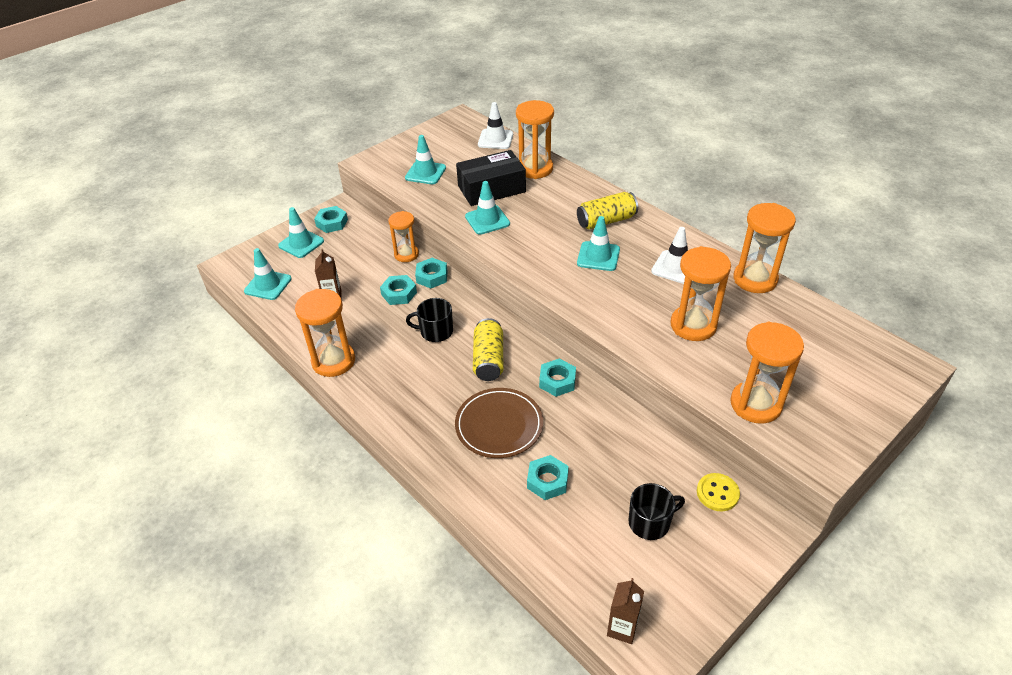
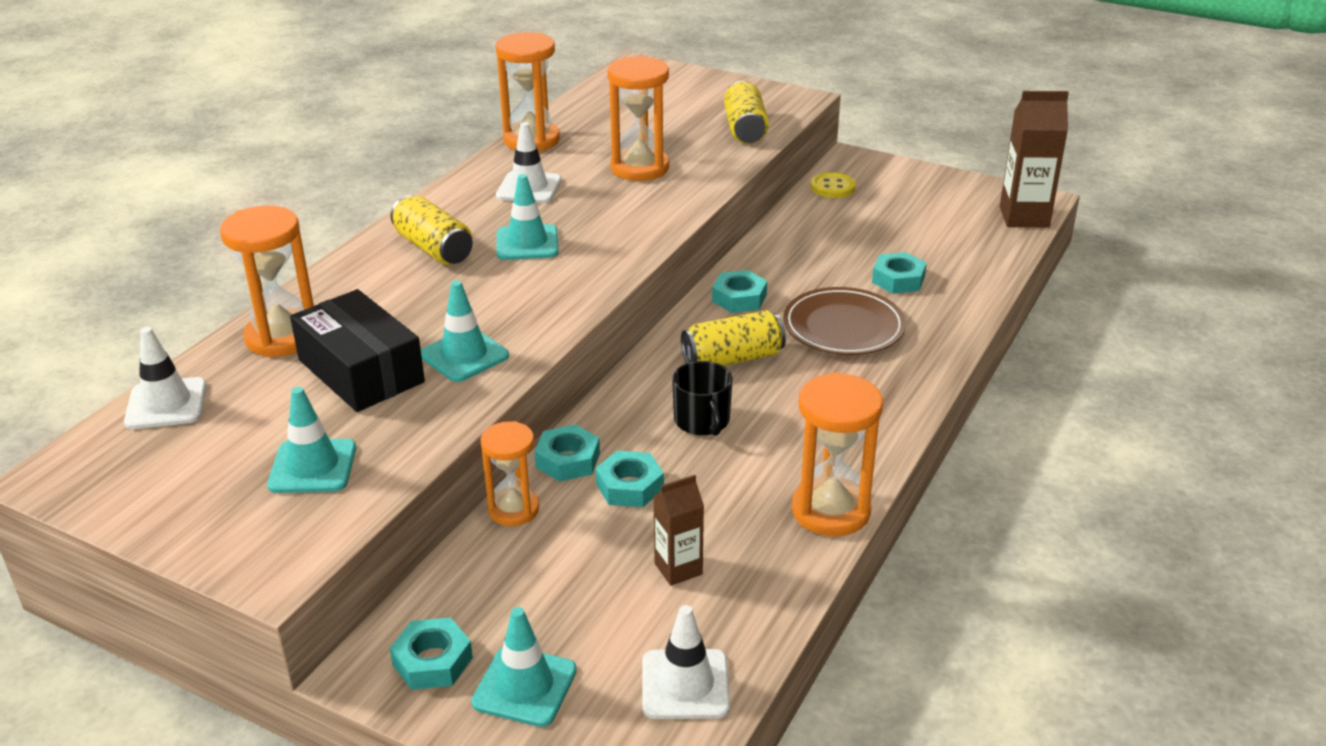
camera: 110 degrees left, 10 degrees down
turquoise traffic cone [244,248,292,300] -> white traffic cone [642,605,730,719]
brown carton [607,578,644,644] -> brown carton [1000,91,1069,227], size x1.68
black mug [628,483,685,540] -> none
orange hourglass [730,322,804,424] -> yellow can [724,81,769,144]

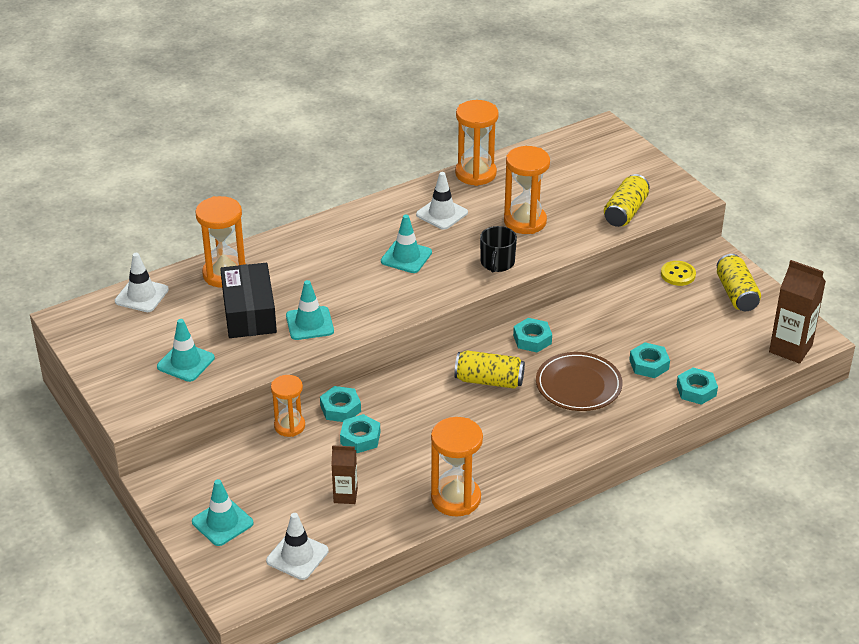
camera: 30 degrees right, 5 degrees up
turquoise nut [390,617,473,690] -> turquoise nut moved to [677,367,718,405]
yellow can [391,195,473,265] -> yellow can moved to [717,254,761,311]
black mug [672,361,732,436] -> black mug moved to [480,226,517,273]

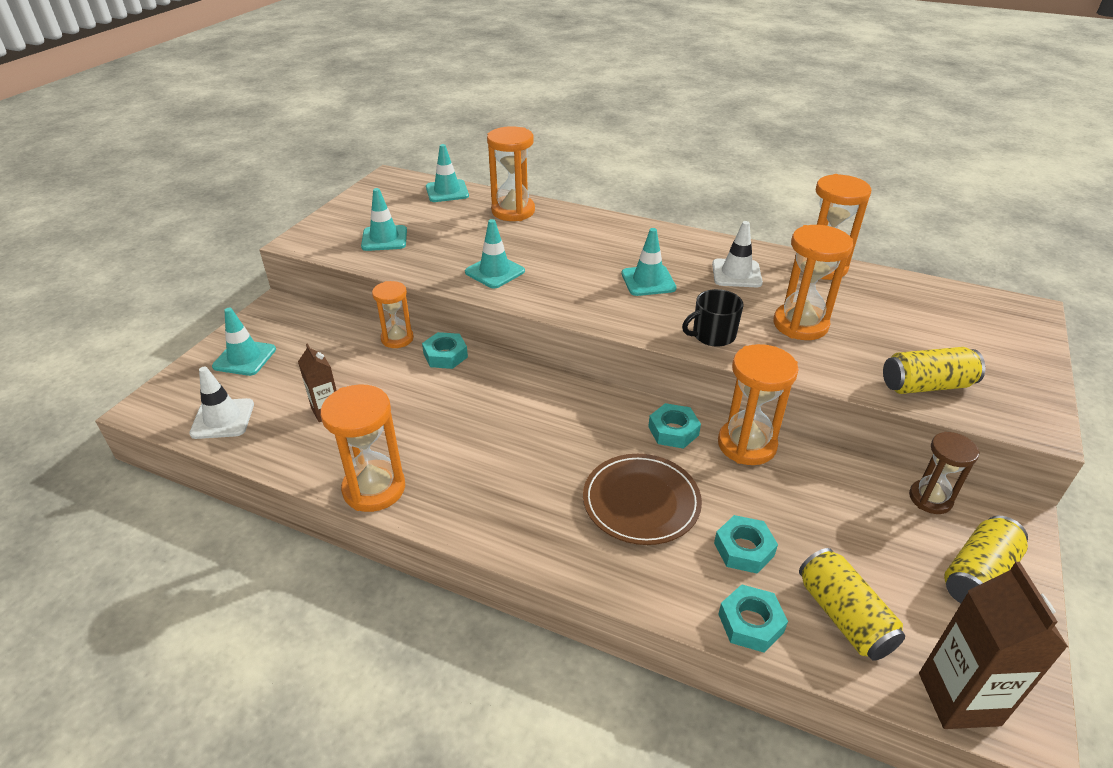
camera: 55 degrees right, 0 degrees up
white traffic cone [115,253,169,312] -> turquoise traffic cone [426,144,469,202]
black box [220,263,277,338] -> none
turquoise nut [340,414,380,453] -> none
yellow can [454,351,525,389] -> yellow can moved to [799,548,905,661]
yellow button [661,261,696,286] -> brown hourglass [909,432,980,514]
none -> orange hourglass [718,344,799,465]

